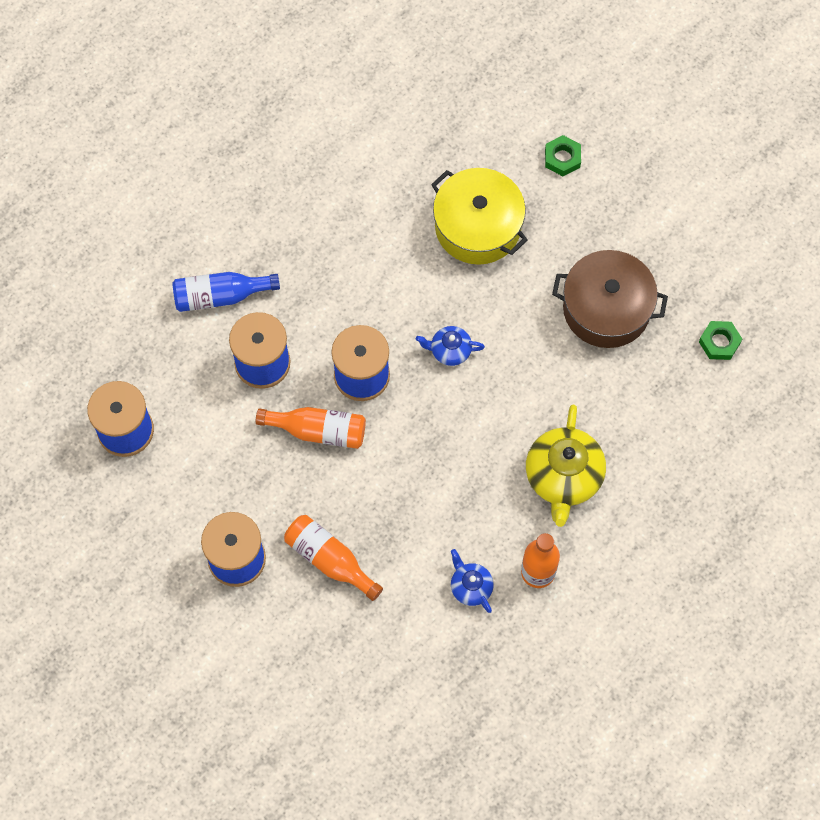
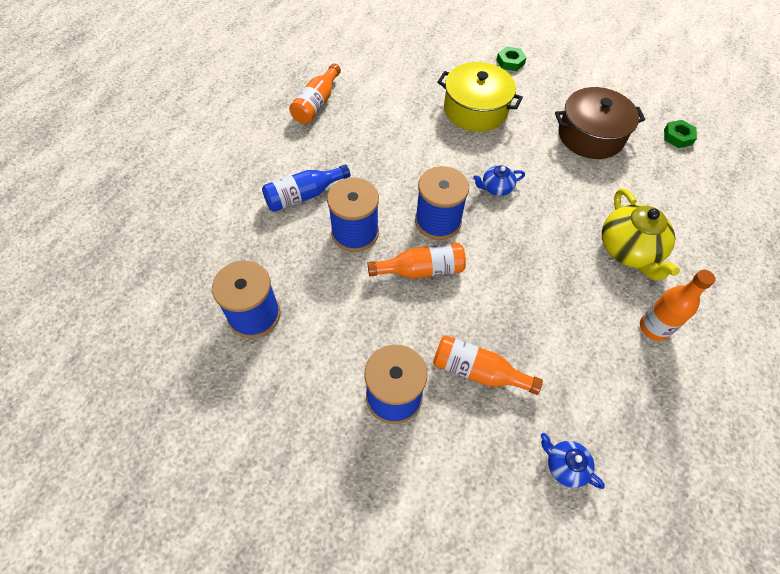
camera: 20 degrees left, 10 degrees down
blue teapot [451,549,494,613] -> blue teapot moved to [541,433,605,489]
none -> orange bottle [289,63,341,124]

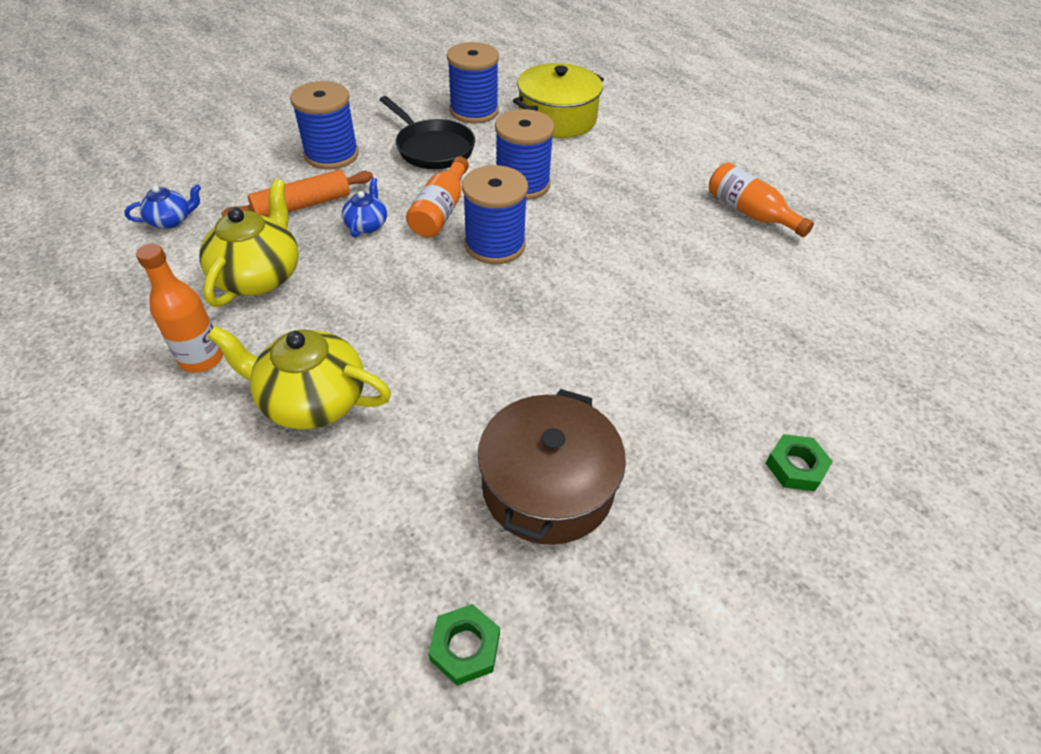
camera: 115 degrees right, 10 degrees down
blue bottle [262,164,350,212] -> none
orange bottle [433,335,543,395] -> orange rolling pin [221,170,373,217]
yellow pot [437,62,523,132] -> yellow pot moved to [513,63,604,138]
blue teapot [473,166,525,196] -> blue teapot moved to [342,178,387,238]
none -> yellow teapot [199,179,299,307]
none -> black pan [380,96,475,169]

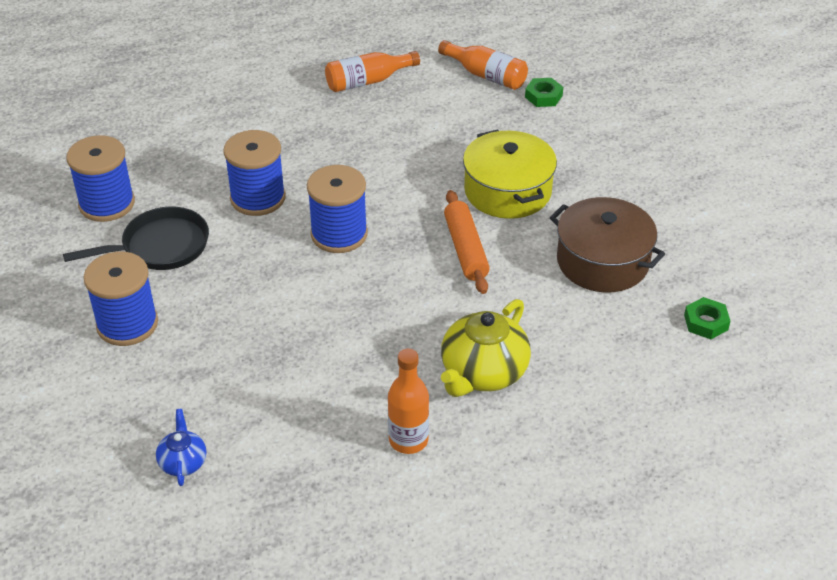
camera: 70 degrees left, 5 degrees down
yellow teapot [199,179,299,307] -> none
orange rolling pin [221,170,373,217] -> orange rolling pin moved to [444,190,490,294]
blue teapot [342,178,387,238] -> none
orange bottle [406,156,469,237] -> orange bottle moved to [438,40,528,90]
yellow pot [513,63,604,138] -> yellow pot moved to [463,129,557,219]
green nut [766,434,833,491] -> green nut moved to [525,78,563,107]

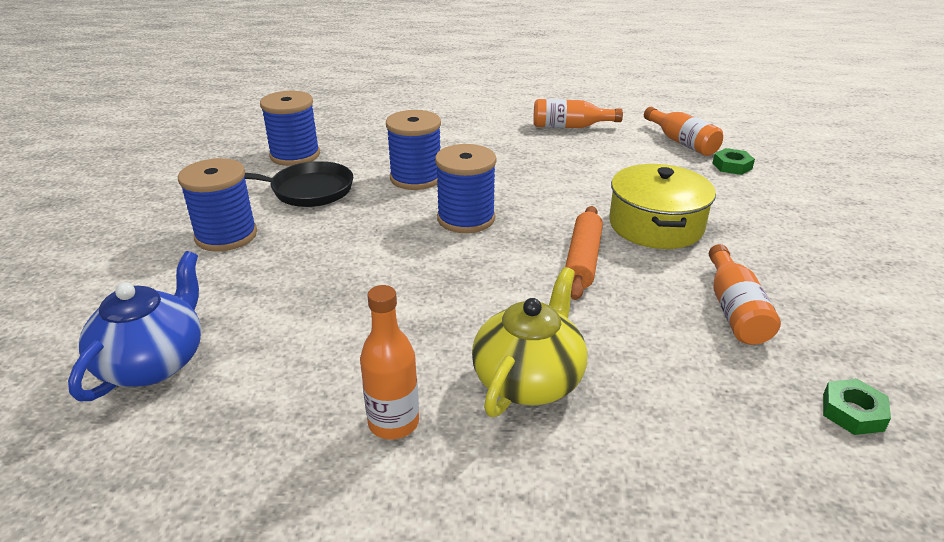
camera: 25 degrees right, 10 degrees down
blue teapot [156,409,206,486] -> blue teapot [68,251,201,401], size x1.90
yellow teapot [441,299,531,397] -> yellow teapot turned 150 degrees clockwise [472,267,587,417]
brown pot [550,197,665,293] -> orange bottle [709,244,781,345]

